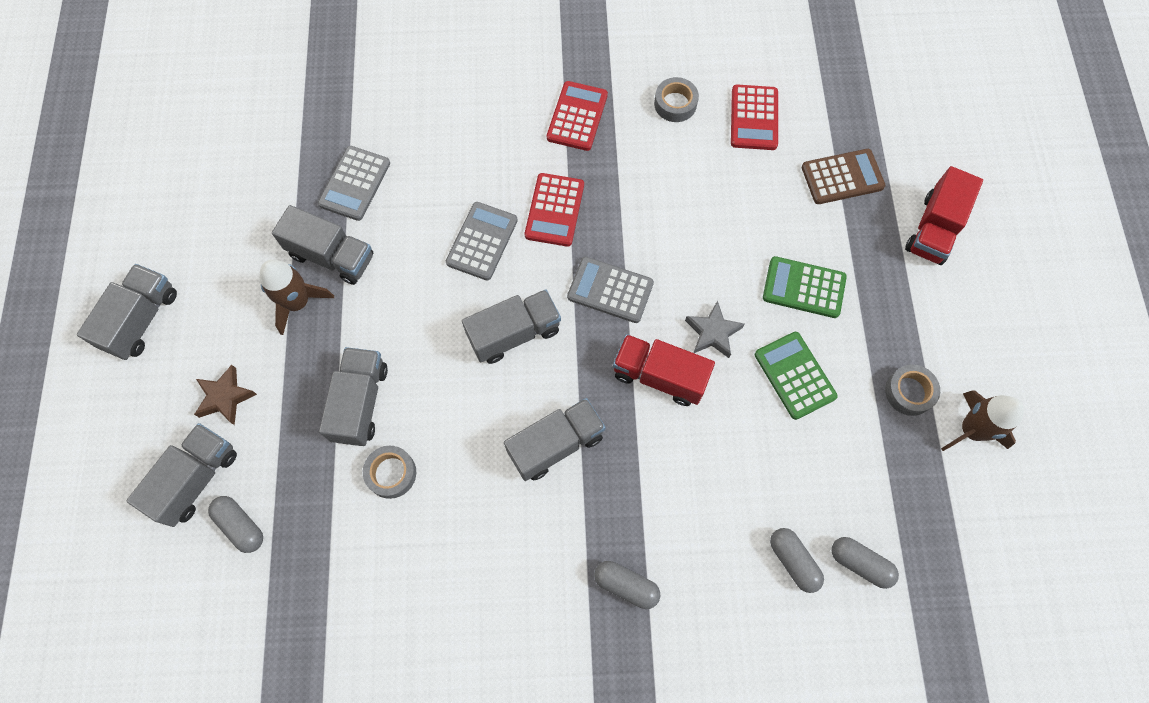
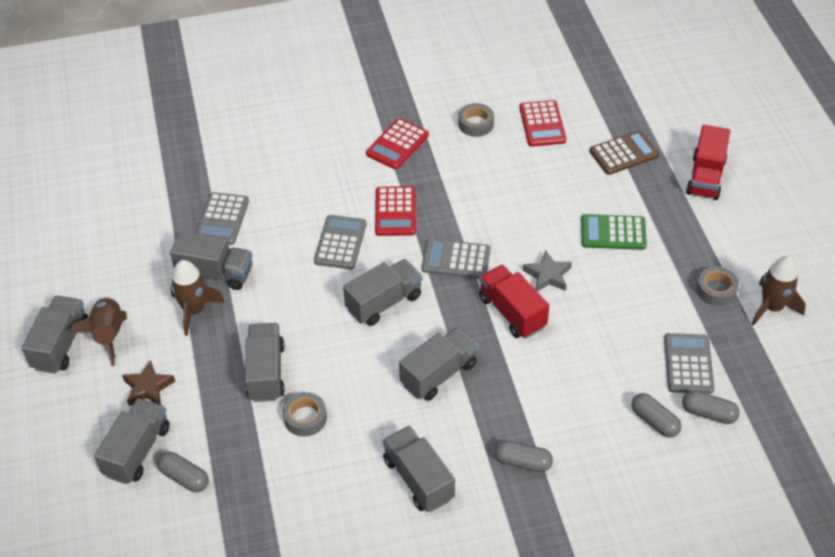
camera: 10 degrees left, 20 degrees down
red calculator [547,81,608,151] -> red calculator turned 150 degrees counterclockwise [366,118,429,169]
red truck [613,334,715,406] -> red truck turned 45 degrees clockwise [479,265,549,338]
green calculator [755,332,838,420] -> none
none -> brown rocket [70,297,127,366]
none -> grey truck [383,426,455,512]
none -> grey calculator [664,333,714,394]

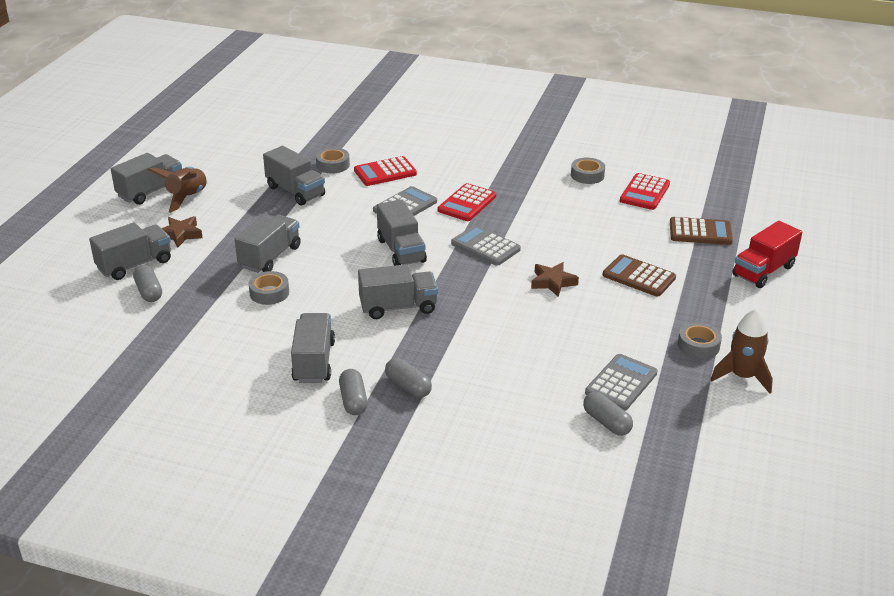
camera: 30 degrees right, 15 degrees down
brown rocket [171,260,225,336] -> none
grey calculator [196,192,249,245] -> grey tape [316,148,350,174]
grey truck [343,259,422,326] -> grey truck turned 75 degrees clockwise [377,199,427,266]
red calculator [366,118,429,169] -> red calculator moved to [354,156,417,186]
red truck [479,265,549,338] -> none
grey star [523,250,572,291] -> brown star [531,262,579,297]
green calculator [581,214,647,250] -> brown calculator [603,254,676,297]
grey capsule [631,393,682,438] -> grey capsule moved to [339,369,368,415]

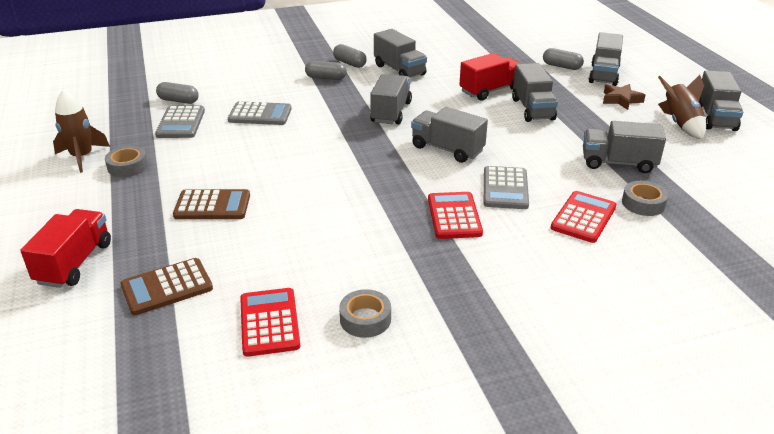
camera: 145 degrees right, 0 degrees up
grey tape [249,271,289,305] -> red truck [459,53,521,101]
grey truck [358,264,438,319] -> grey truck turned 150 degrees clockwise [370,74,412,125]
grey calculator [451,225,521,266] -> grey calculator moved to [228,101,292,125]
brown star [531,262,579,297] -> none

